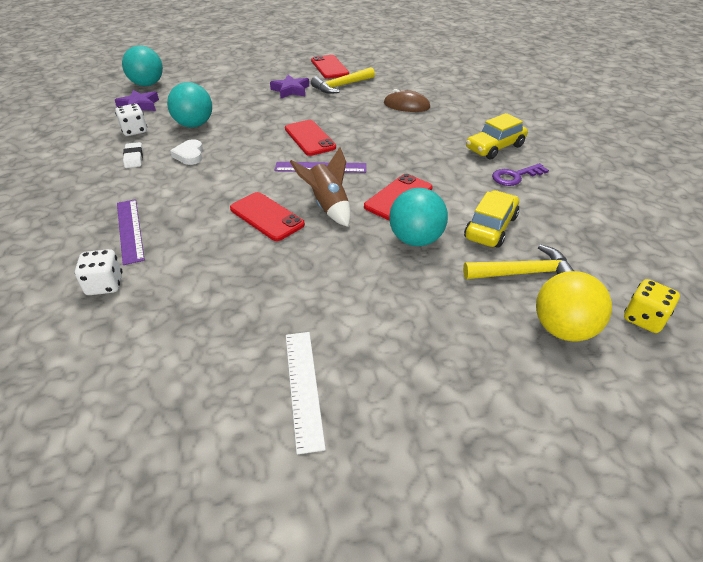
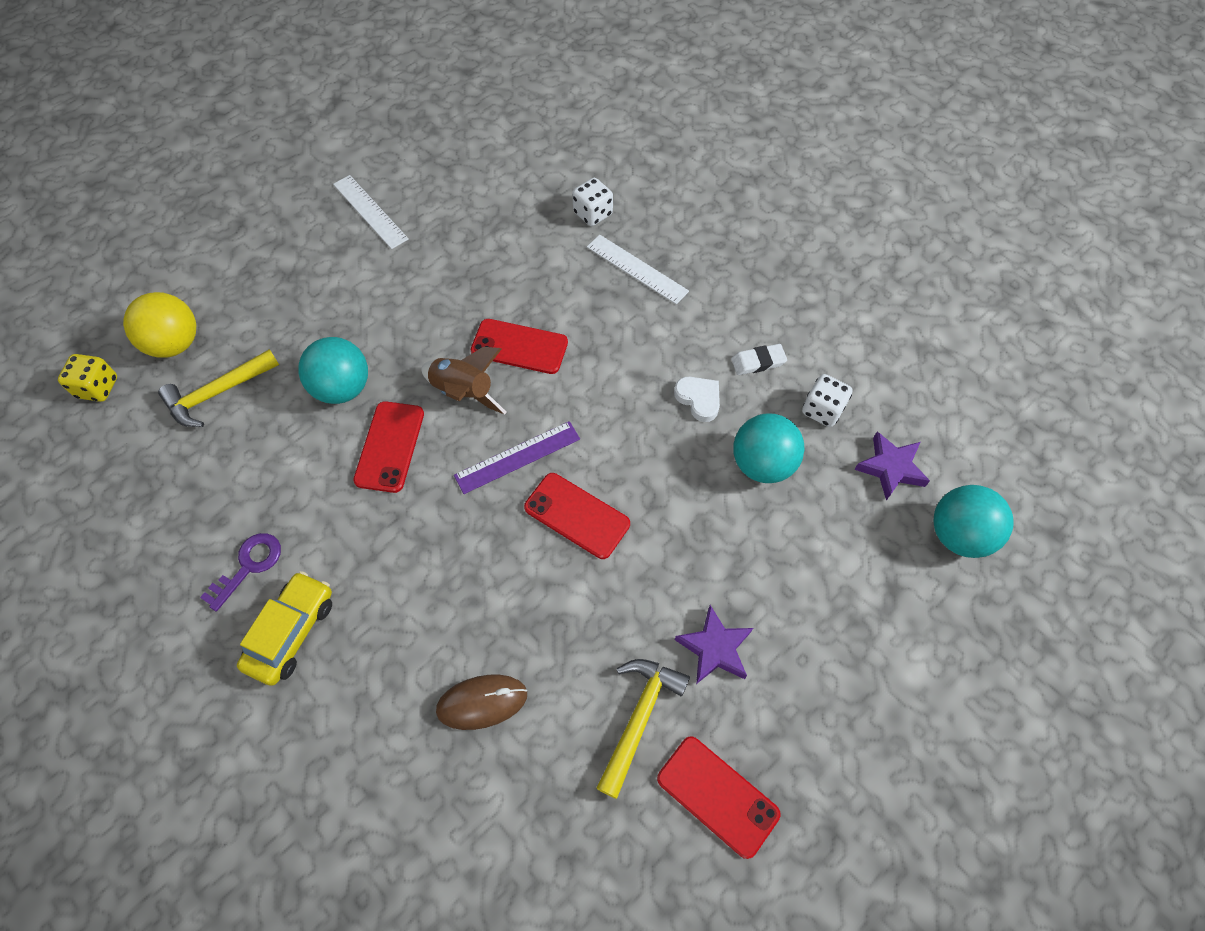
camera: 150 degrees right, 20 degrees up
purple ruler [117,199,145,265] -> white ruler [587,235,689,304]
white eraser [123,142,143,168] -> white eraser turned 60 degrees counterclockwise [731,344,787,375]
yellow car [464,190,519,248] -> none

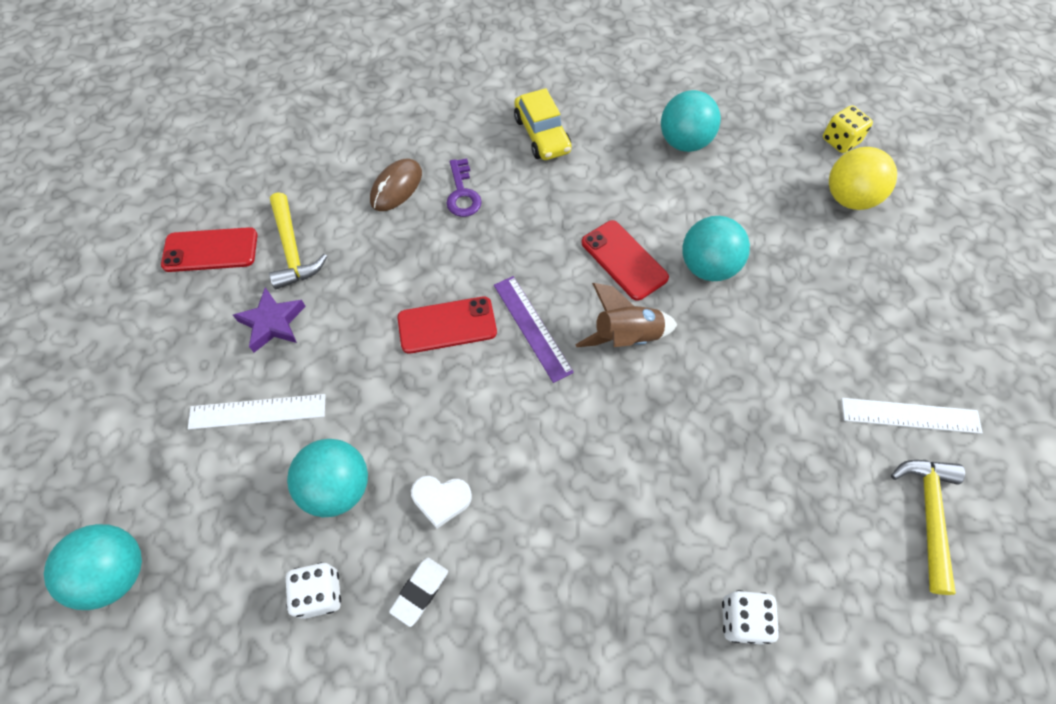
camera: 135 degrees right, 0 degrees up
yellow hammer [158,349,279,427] -> yellow hammer moved to [891,460,965,595]
purple key [200,533,281,612] -> purple key moved to [446,158,482,217]
purple ruler [454,421,580,494] -> purple ruler turned 45 degrees counterclockwise [494,276,574,383]
red phone [471,319,568,374] -> none
white ruler [587,235,689,304] -> white ruler moved to [188,394,325,430]
purple star [854,432,930,501] -> none
none -> turquoise ball [661,90,721,152]

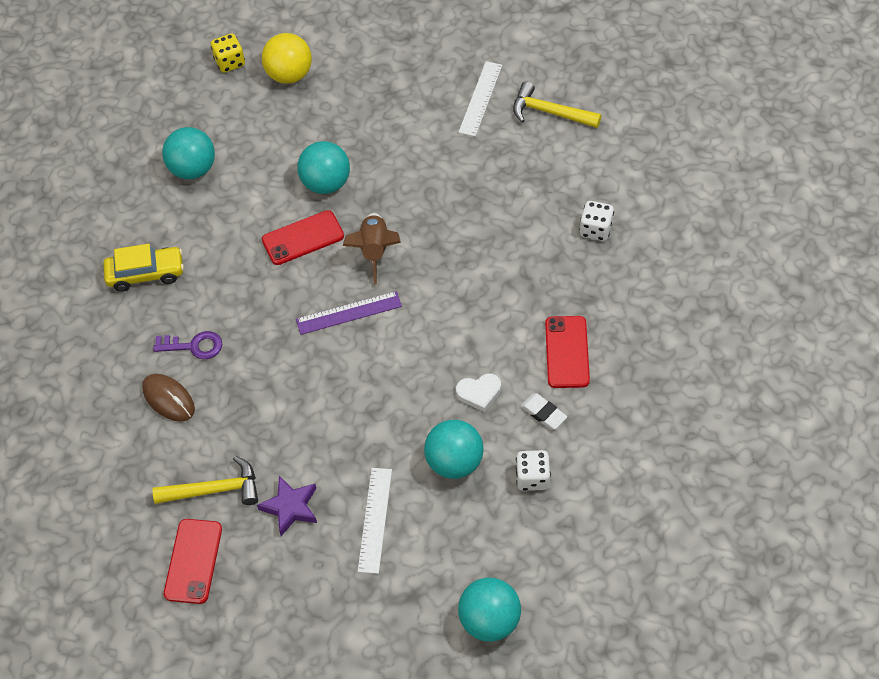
camera: 75 degrees left, 5 degrees down
red phone [397,296,497,354] -> red phone moved to [545,316,590,388]
white heart [411,476,472,529] -> white heart turned 60 degrees clockwise [456,373,501,412]

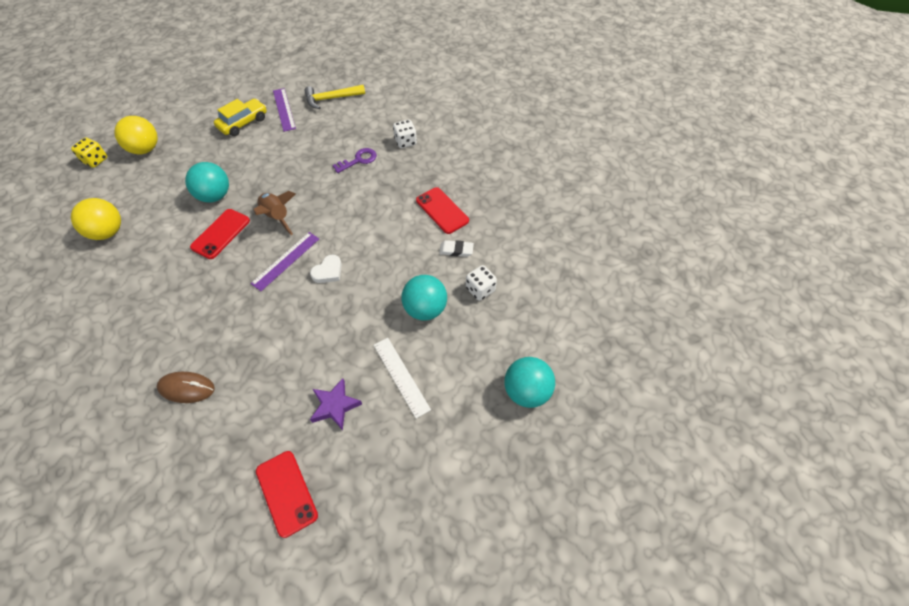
camera: 40 degrees left, 0 degrees up
yellow car [103,244,184,292] -> yellow car moved to [214,99,267,136]
purple key [153,331,222,359] -> purple key moved to [332,148,377,173]
yellow hammer [153,456,258,505] -> none
turquoise ball [162,127,215,179] -> yellow ball [71,198,121,240]
white heart [456,373,501,412] -> white heart moved to [310,255,342,283]
white ruler [458,61,502,137] -> purple ruler [273,88,296,132]

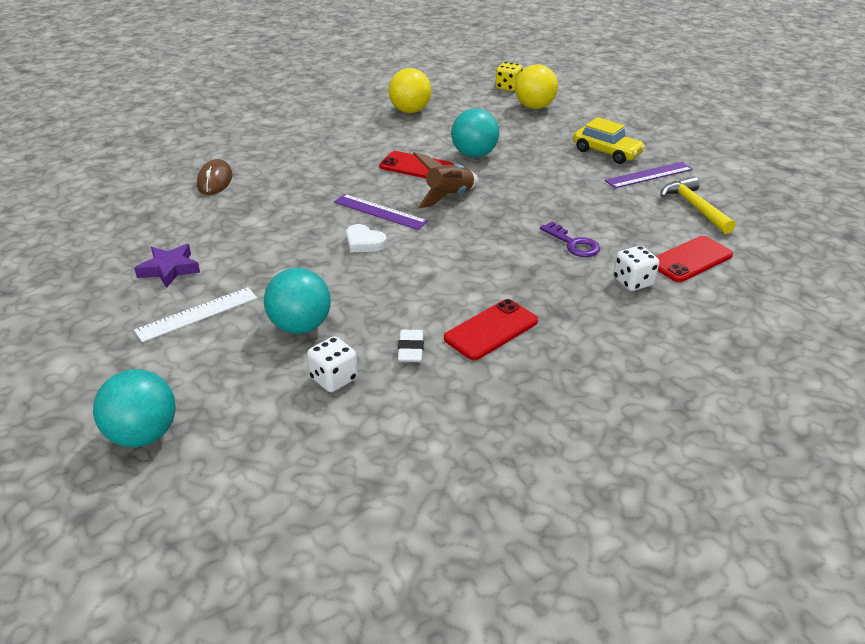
camera: 85 degrees right, 20 degrees down
red phone [256,451,318,538] -> red phone moved to [656,236,733,282]

